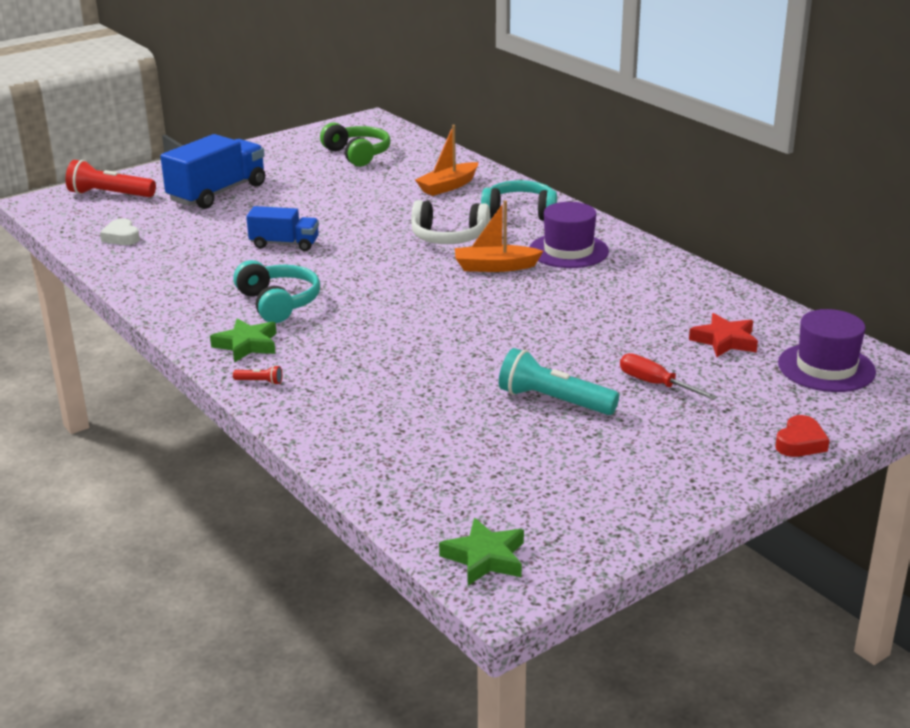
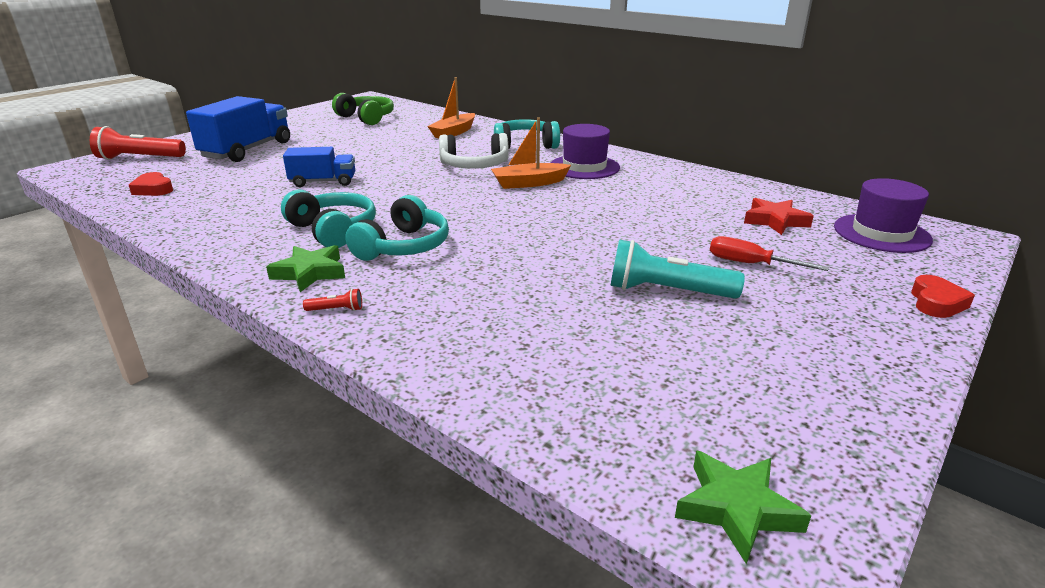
camera: 15 degrees left, 0 degrees up
white heart [100,219,140,245] -> red heart [129,172,173,196]
none -> turquoise headphones [345,195,449,261]

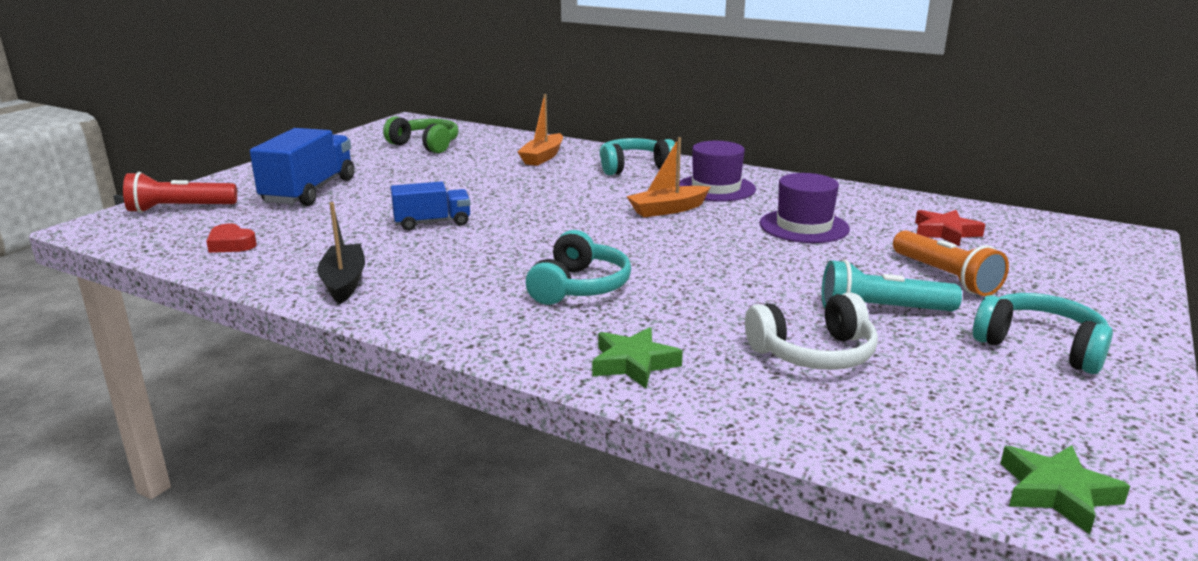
camera: 10 degrees left, 5 degrees down
green star [266,245,345,292] -> green star moved to [592,327,683,388]
turquoise headphones [281,189,376,248] -> turquoise headphones moved to [973,293,1113,374]
red flashlight [303,289,362,311] -> none
white headphones [439,133,509,169] -> white headphones moved to [745,292,878,370]
red screwdriver [710,236,829,271] -> orange flashlight [893,230,1009,296]
purple hat [834,178,933,253] -> purple hat moved to [760,173,850,243]
red heart [911,275,975,318] -> none
none -> black boat [317,202,365,304]

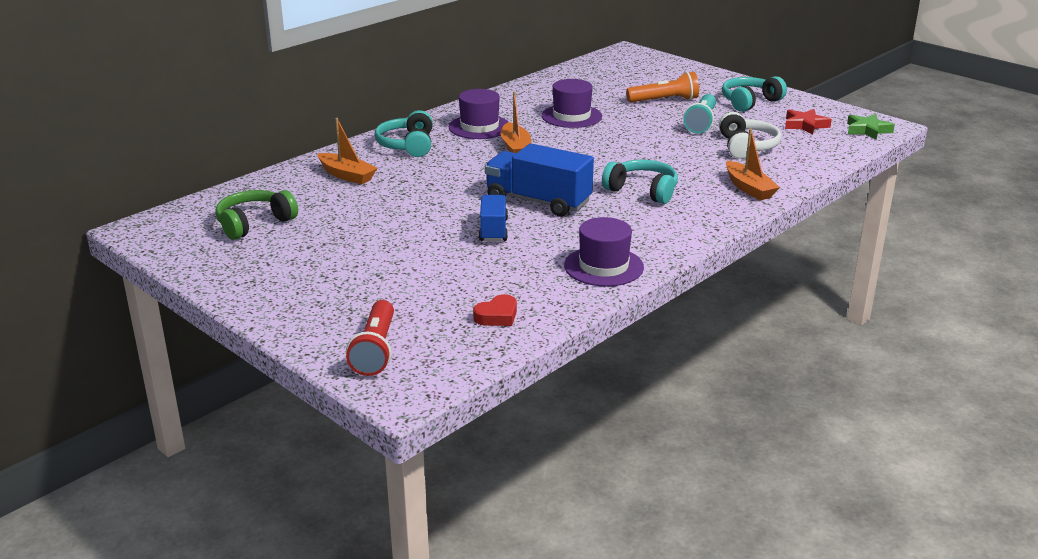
camera: 75 degrees left, 5 degrees up
blue truck [250,128,354,206] -> blue truck moved to [485,143,594,217]
black boat [317,202,365,304] -> purple hat [564,217,644,287]
green star [592,327,683,388] -> orange boat [726,129,780,200]
red star [915,210,985,246] -> red star moved to [785,109,832,135]

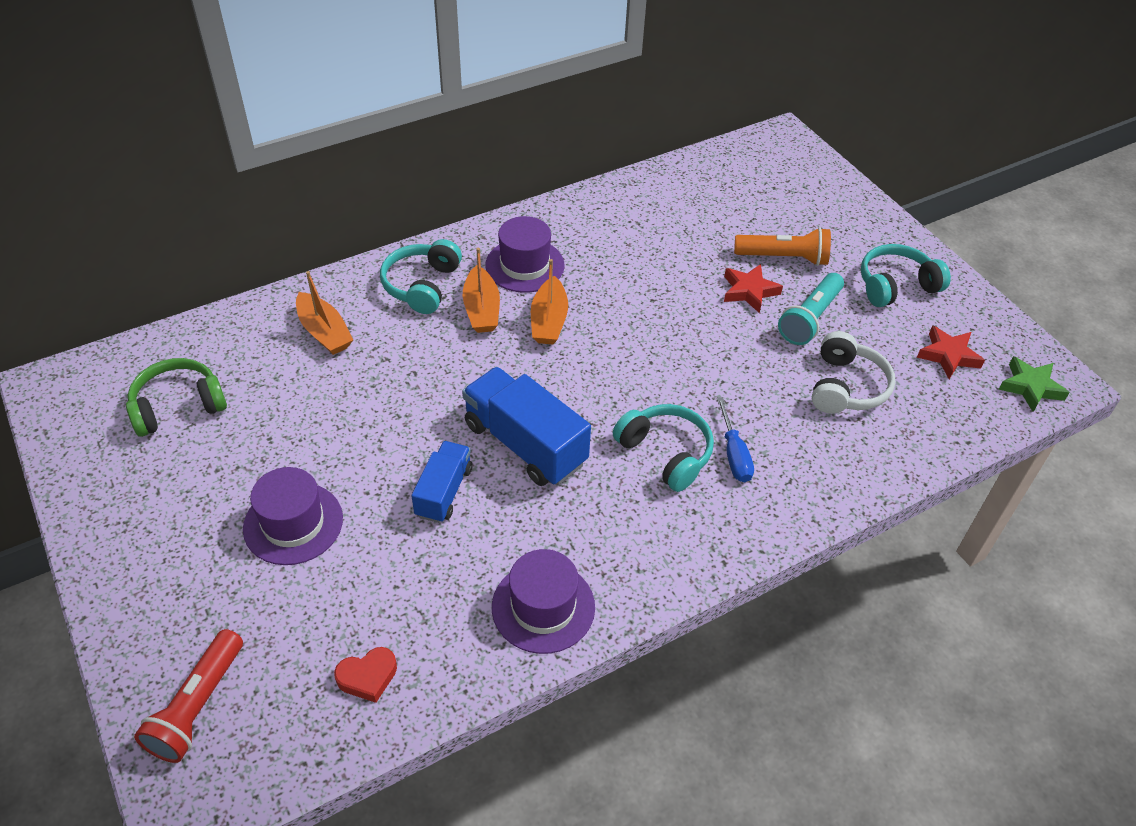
camera: 15 degrees right, 20 degrees up
purple hat [542,79,602,128] -> purple hat moved to [243,467,343,565]
orange boat [726,129,780,200] -> orange boat moved to [463,248,500,333]
none -> blue screwdriver [717,397,754,482]
none -> red star [724,264,783,313]

